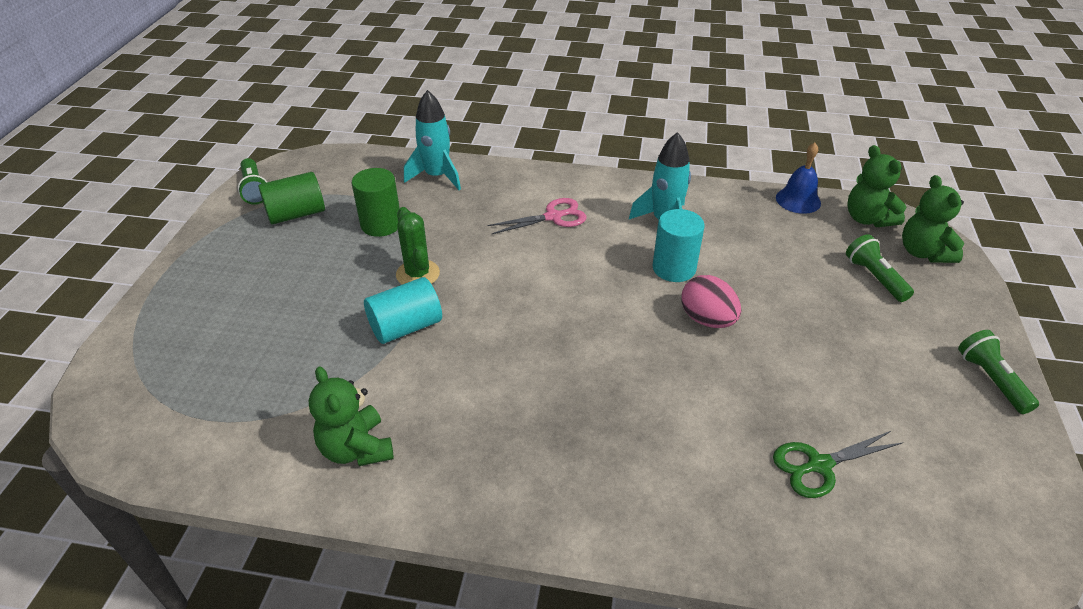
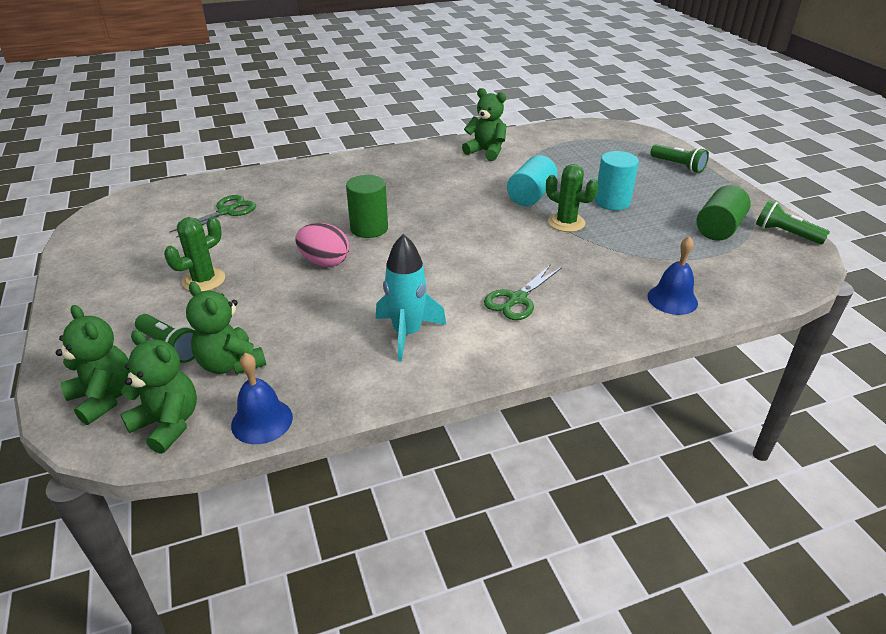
camera: 150 degrees right, 5 degrees down
green cylinder [352,168,400,237] -> green cylinder moved to [346,175,388,238]
turquoise rocket [404,90,461,190] -> blue bell [647,236,698,315]
pink scissors [488,198,586,235] -> green scissors [484,264,562,320]
turquoise cylinder [652,209,705,282] -> turquoise cylinder moved to [595,151,639,211]
green flashlight [958,330,1039,414] -> green flashlight moved to [650,144,709,173]
none -> green cactus [164,217,225,292]
none -> green teddy bear [186,282,266,374]

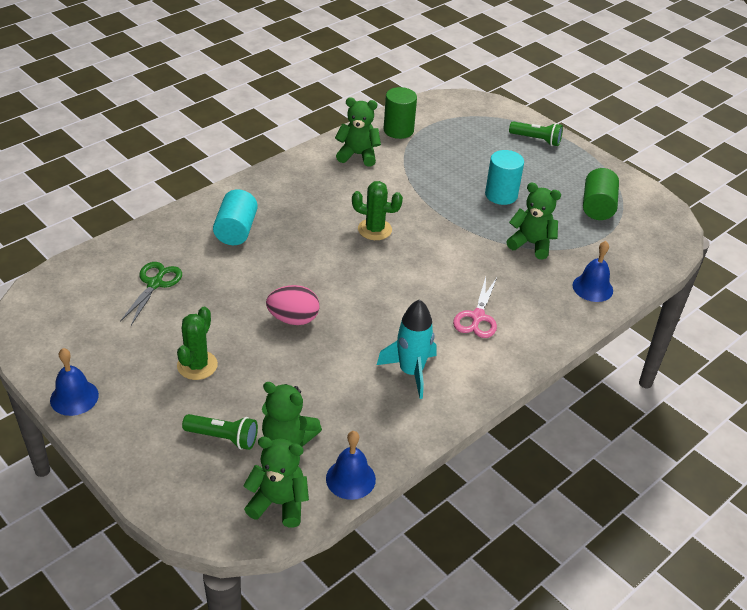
camera: 25 degrees left, 5 degrees up
green teddy bear [56,305,130,425] -> green teddy bear moved to [506,183,561,260]
green cylinder [346,175,388,238] -> green cylinder moved to [384,87,417,139]
green scissors [484,264,562,320] -> pink scissors [453,277,497,338]
turquoise cylinder [507,155,558,206] -> turquoise cylinder moved to [213,189,258,245]
green cactus [546,164,599,232] -> green cactus moved to [352,181,403,240]
green flashlight [756,200,830,244] -> none
none -> blue bell [50,348,99,416]

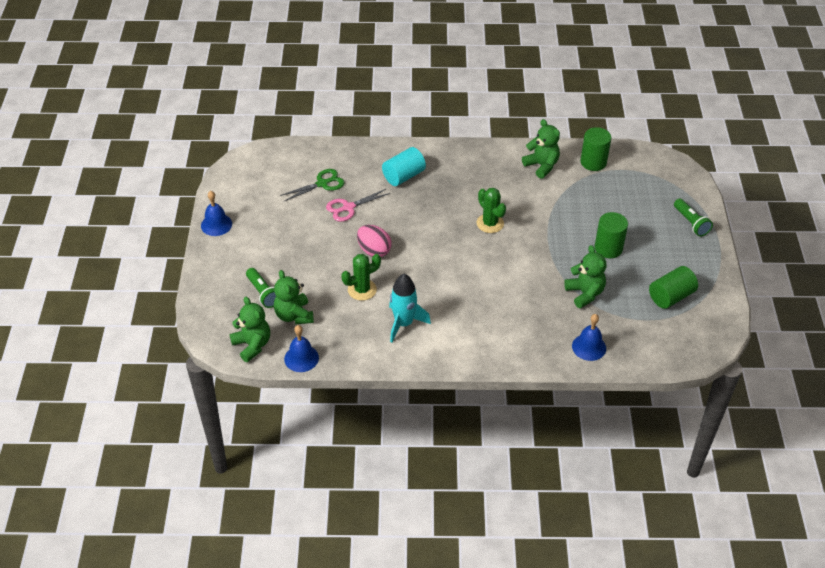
camera: 45 degrees right, 5 degrees up
green cactus [177,306,218,380] -> green cactus moved to [341,254,381,301]
pink scissors [453,277,497,338] -> pink scissors moved to [326,189,390,222]
turquoise cylinder [485,150,524,205] -> green cylinder [595,212,628,258]

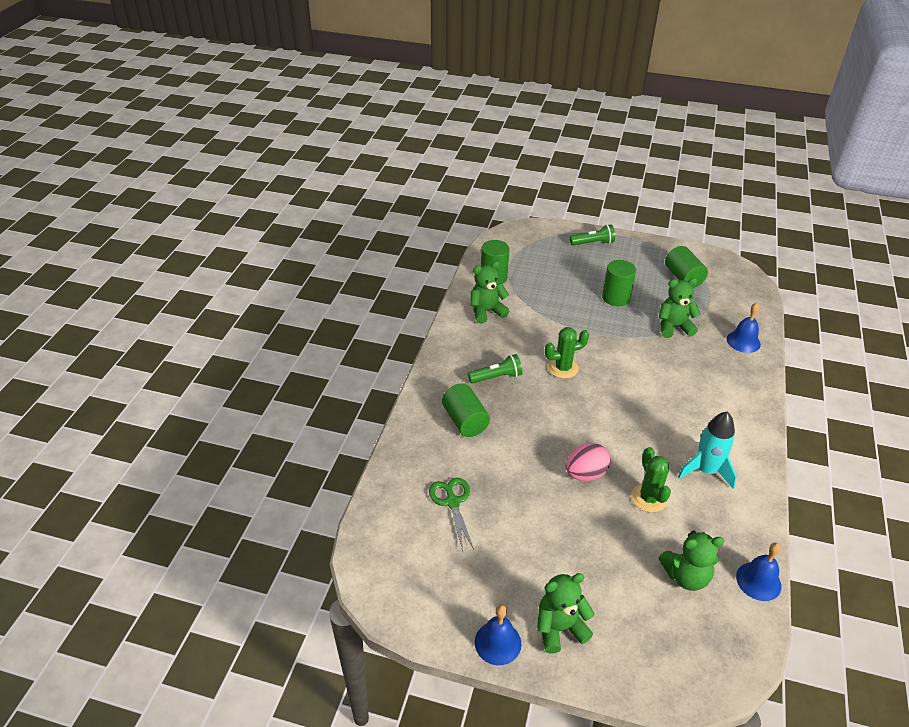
camera: 75 degrees left, 5 degrees down
green teddy bear [230,297,270,362] -> green teddy bear moved to [537,573,595,653]
green flashlight [246,268,276,308] -> green flashlight moved to [468,354,522,384]
pink scissors [326,189,390,222] -> none
turquoise cylinder [382,147,426,186] -> green cylinder [442,383,490,437]

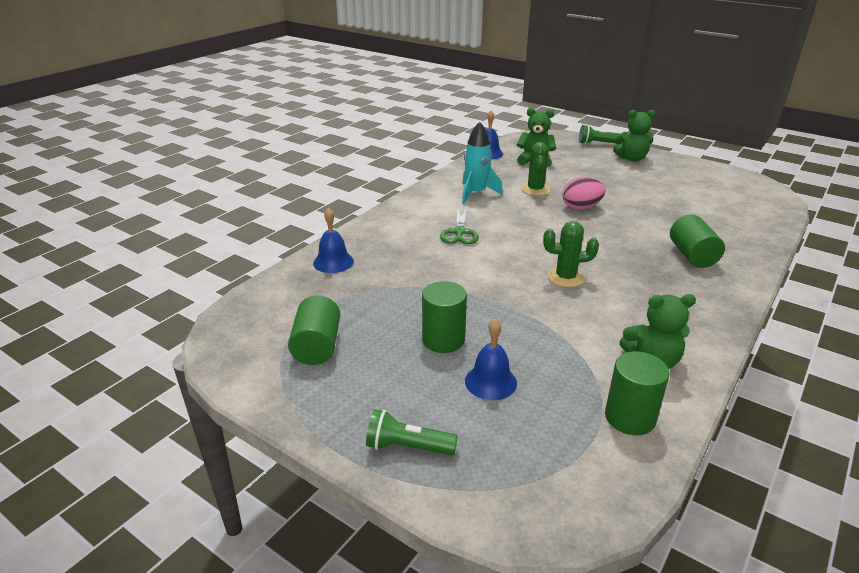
camera: 160 degrees left, 10 degrees down
green scissors [429,478,474,551] -> green scissors moved to [440,206,479,244]
green flashlight [468,354,522,384] -> green flashlight moved to [579,125,622,144]
blue bell [475,605,521,665] -> blue bell moved to [465,318,517,400]
green teddy bear [659,278,701,338] -> none

